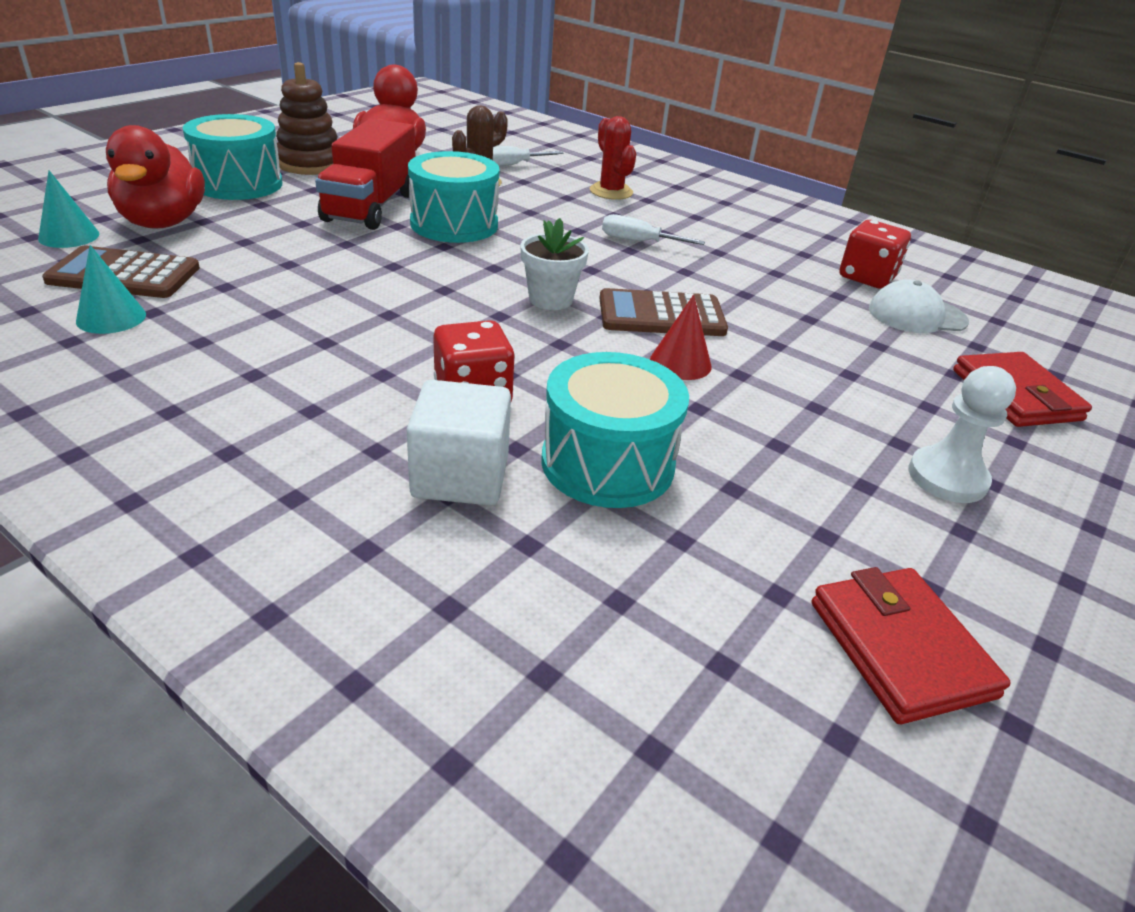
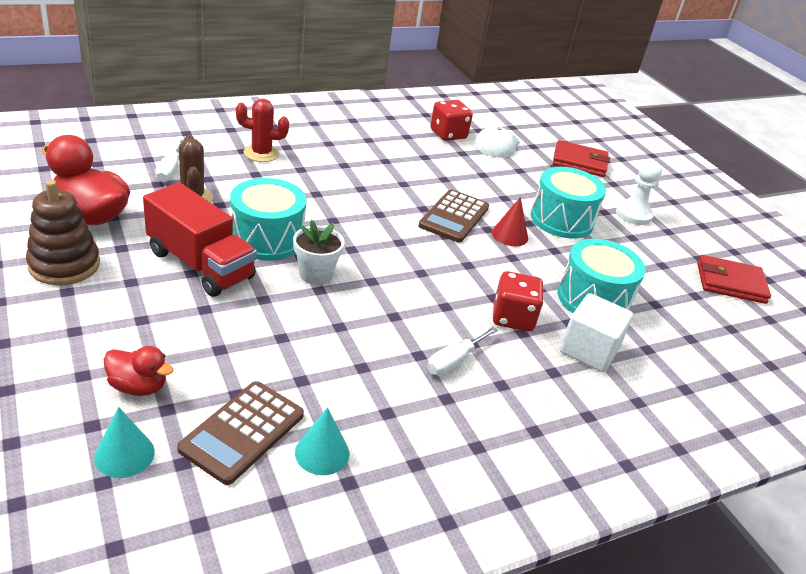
camera: 65 degrees left, 0 degrees up
red duck [106,125,205,229] -> red duck [104,346,174,396], size x0.56
turquoise drum [183,114,282,200] -> turquoise drum moved to [531,167,606,239]
white flower pot [520,218,589,310] -> white flower pot moved to [293,220,344,285]
white screwdriver [602,214,705,245] -> white screwdriver moved to [427,327,498,376]

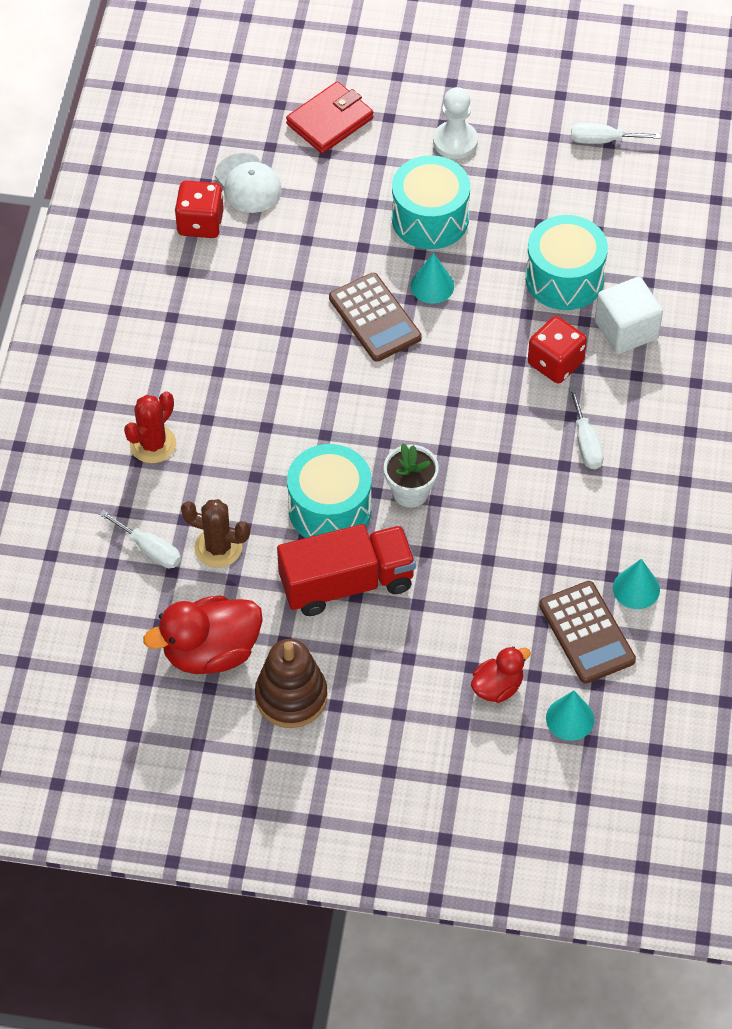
camera: 50 degrees left, 20 degrees up
red cone [492,197,528,246] -> turquoise cone [411,253,454,304]
red wallet [697,255,771,304] -> white screwdriver [571,123,661,144]

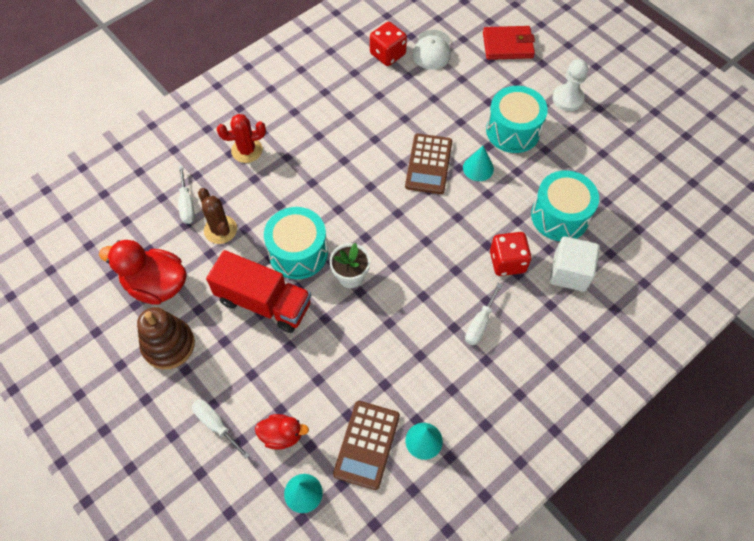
camera: 40 degrees right, 5 degrees up
white screwdriver [571,123,661,144] -> white screwdriver moved to [192,399,250,459]

